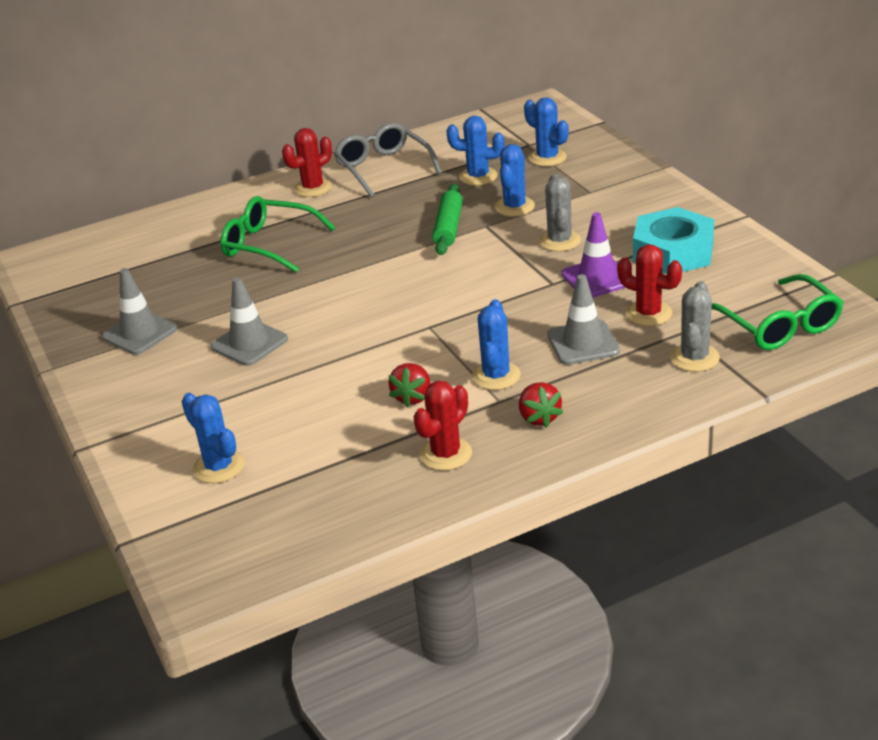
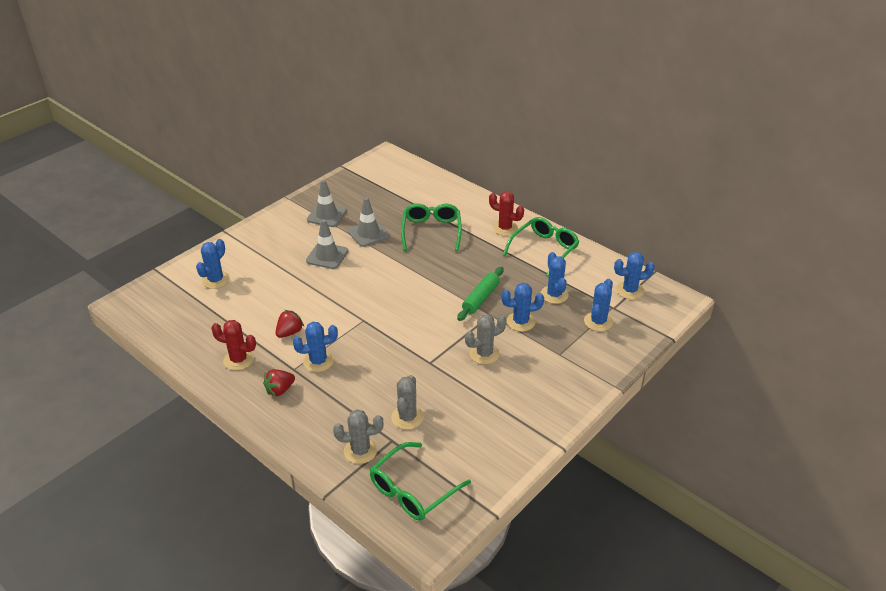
camera: 65 degrees right, 5 degrees up
grey glasses [334,123,442,198] -> green glasses [503,217,579,277]
red strawberry [388,363,431,408] -> red strawberry turned 135 degrees clockwise [276,310,304,338]
green rolling pin [432,184,463,255] -> green rolling pin turned 45 degrees counterclockwise [457,267,504,321]
grey traffic cone [547,274,620,365] -> grey traffic cone moved to [348,197,390,247]
purple traffic cone [562,212,625,298] -> none
red cactus [617,245,682,326] -> grey cactus [391,375,424,430]
turquoise nut [633,207,714,274] -> none
none -> blue cactus [614,252,655,299]

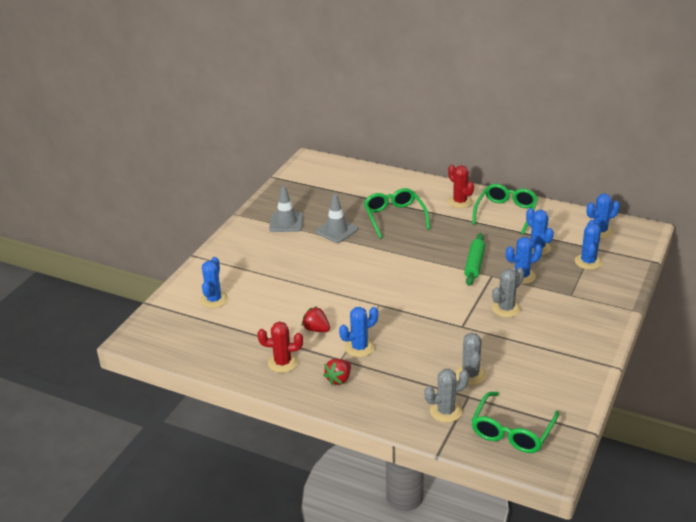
camera: 15 degrees left, 5 degrees down
red strawberry [276,310,304,338] -> red strawberry turned 75 degrees counterclockwise [302,306,330,332]
grey traffic cone [306,219,348,269] -> none
red cactus [489,191,524,236] -> red cactus turned 45 degrees clockwise [448,165,474,208]

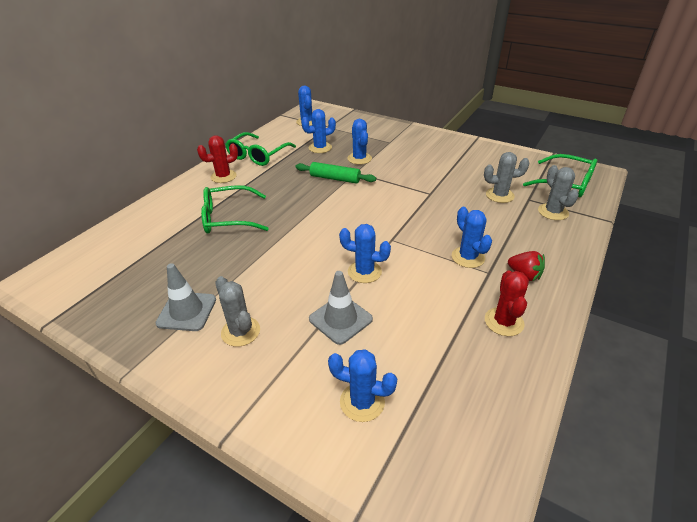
camera: 85 degrees left, 5 degrees up
red strawberry [302,306,330,332] -> none
grey traffic cone [315,194,358,243] -> grey traffic cone moved to [309,271,373,345]
green glasses [472,184,538,234] -> green glasses turned 90 degrees counterclockwise [225,132,296,166]
grey cactus [492,267,524,318] -> grey cactus moved to [215,276,260,347]
blue cactus [575,220,602,270] -> blue cactus moved to [339,224,391,283]

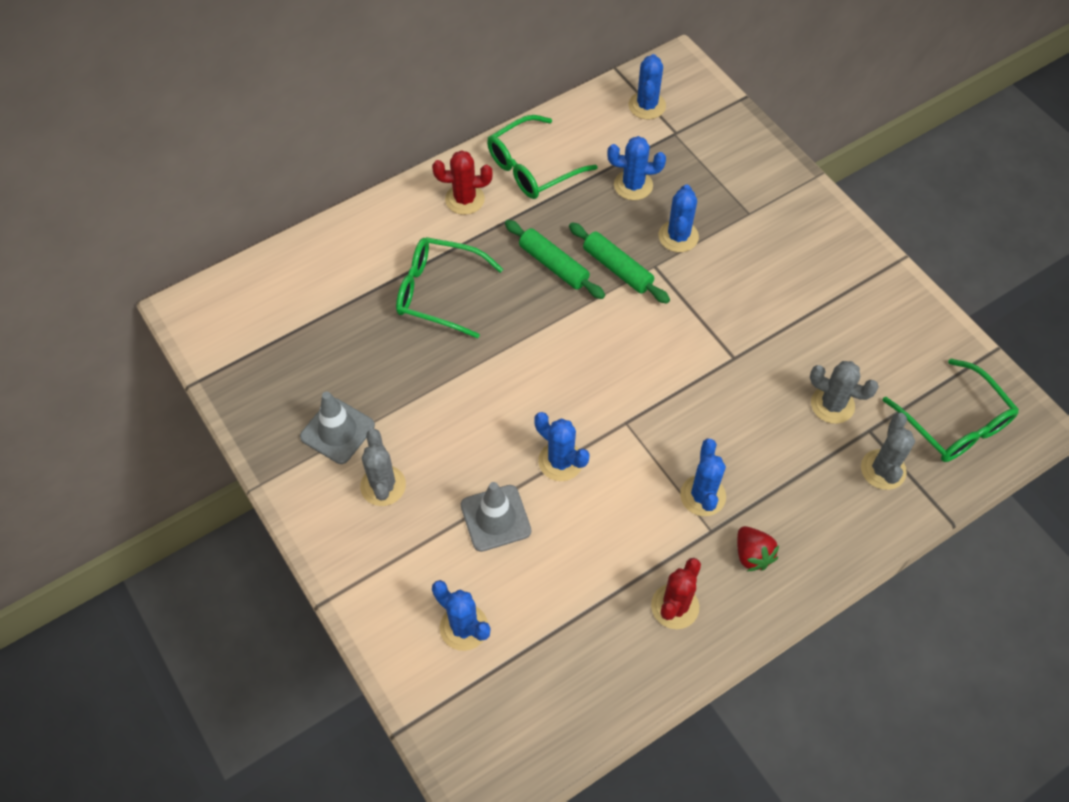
camera: 25 degrees right, 20 degrees up
none -> green rolling pin [505,220,605,299]

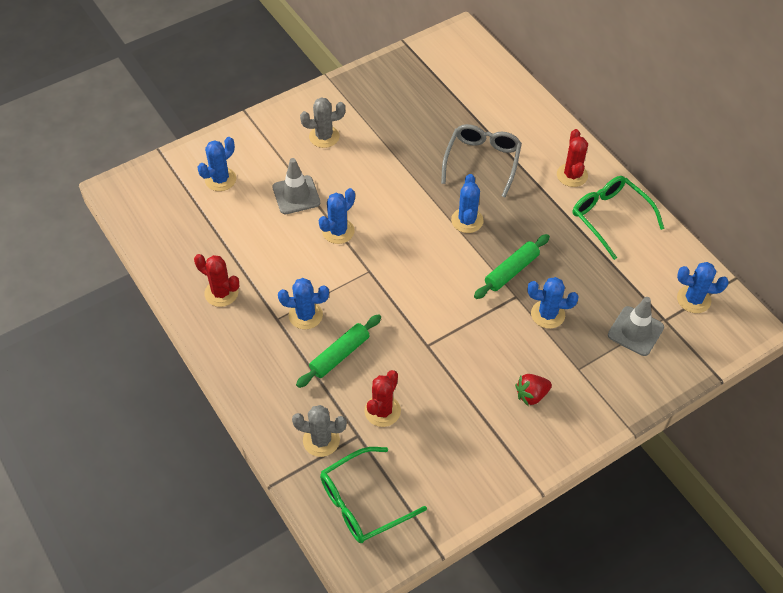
camera: 90 degrees right, 5 degrees down
grey traffic cone [300,391,375,464] -> grey traffic cone moved to [608,297,664,356]
green glasses [396,237,503,338] -> grey glasses [441,124,522,197]
green rolling pin [505,220,605,299] -> green rolling pin moved to [296,314,381,388]
blue cactus [607,136,666,200] -> blue cactus moved to [451,174,484,233]
red strawberry [737,526,779,571] -> red strawberry moved to [515,374,552,406]
grey cactus [810,361,879,424] -> red cactus [364,370,401,427]

